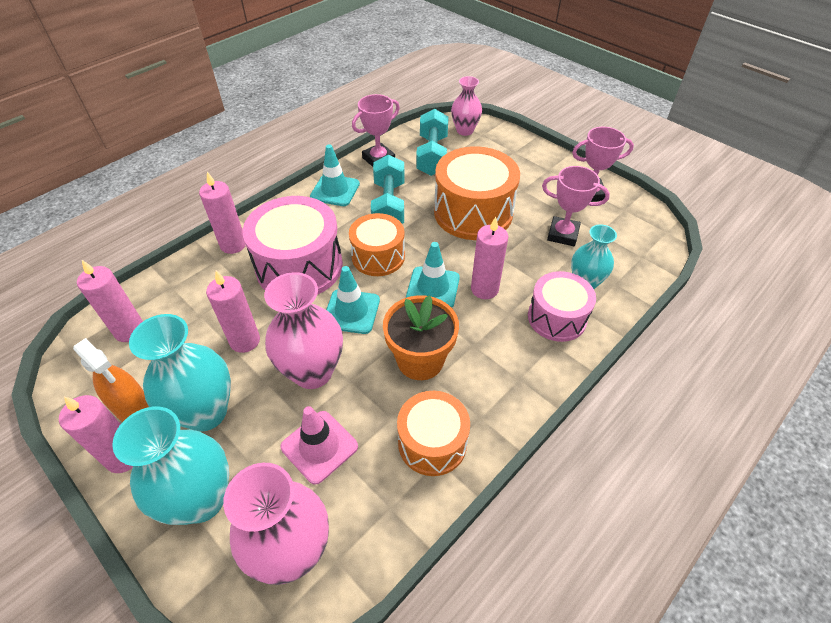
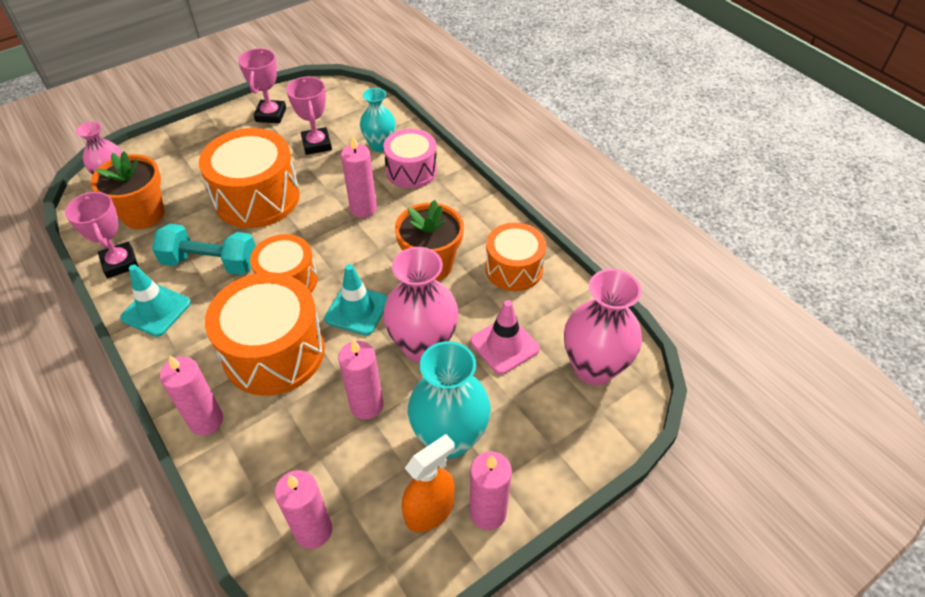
camera: 80 degrees left, 0 degrees up
turquoise vase [112,406,229,525] -> none
pink drum [243,196,343,295] -> orange drum [205,272,325,396]
turquoise traffic cone [406,242,460,308] -> none
turquoise dumbbell [416,109,449,176] -> orange flower pot [91,151,165,229]
pink trophy [542,166,610,246] -> pink trophy turned 45 degrees counterclockwise [286,77,332,155]

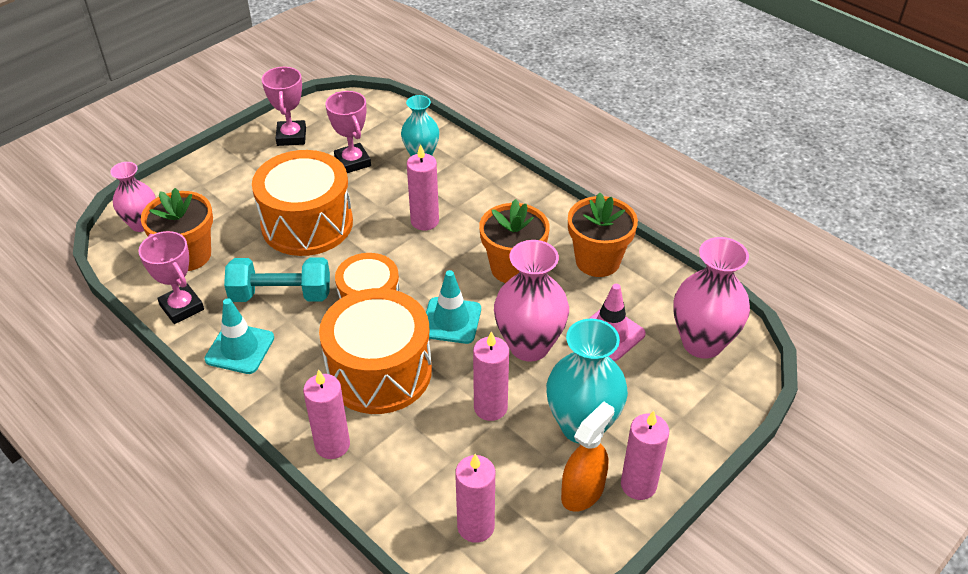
camera: 10 degrees left, 5 degrees down
pink drum [383,129,437,188] -> none
orange drum [485,223,546,291] -> orange flower pot [568,192,638,277]

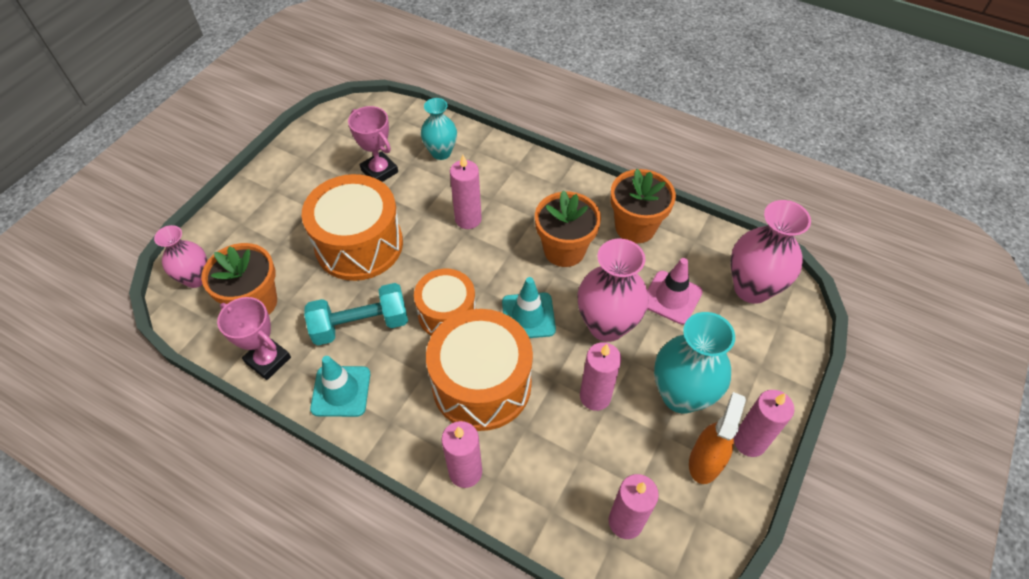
camera: 15 degrees left, 10 degrees up
pink trophy [262,67,306,146] -> none

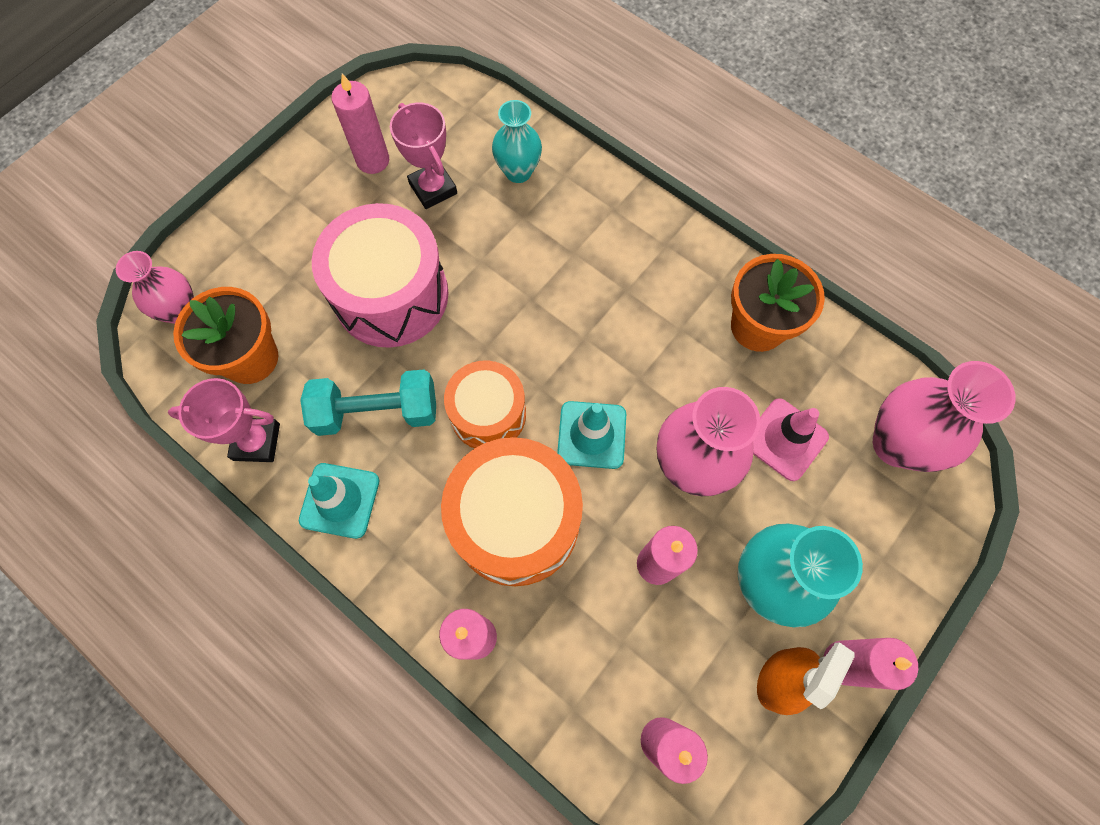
camera: 10 degrees right, 15 degrees up
pink trophy [217,297,291,380] -> pink trophy turned 45 degrees counterclockwise [168,378,280,462]
orange drum [302,174,403,281] -> pink drum [312,203,448,348]
pink candle [450,155,482,229] -> pink candle moved to [331,73,389,174]
orange flower pot [535,190,601,267] -> none

